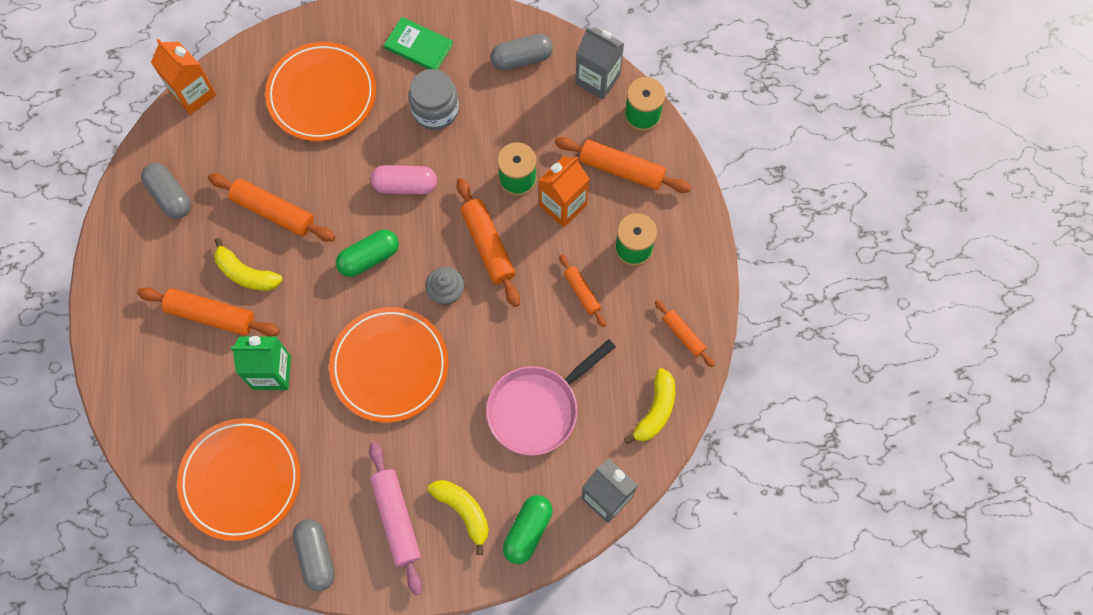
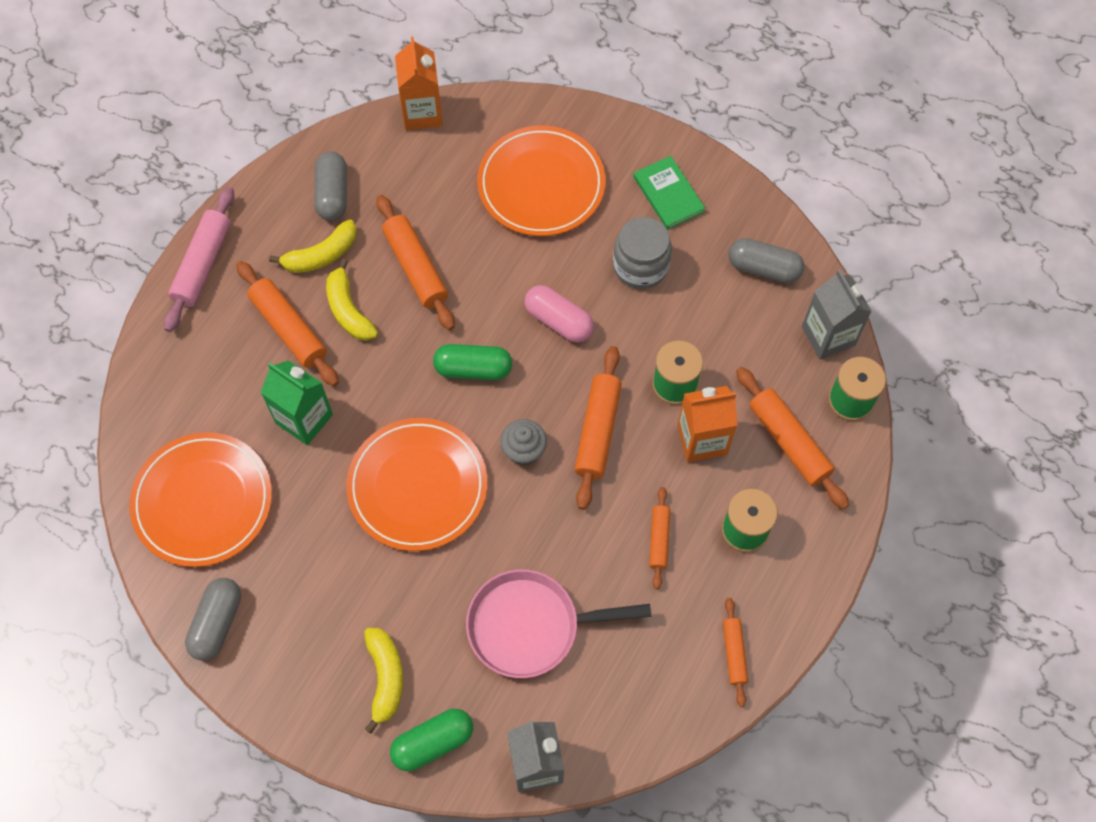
camera: 35 degrees right, 5 degrees down
pink rolling pin [369,442,422,595] -> pink rolling pin moved to [164,187,234,332]
yellow banana [624,368,675,444] -> yellow banana moved to [269,220,357,273]

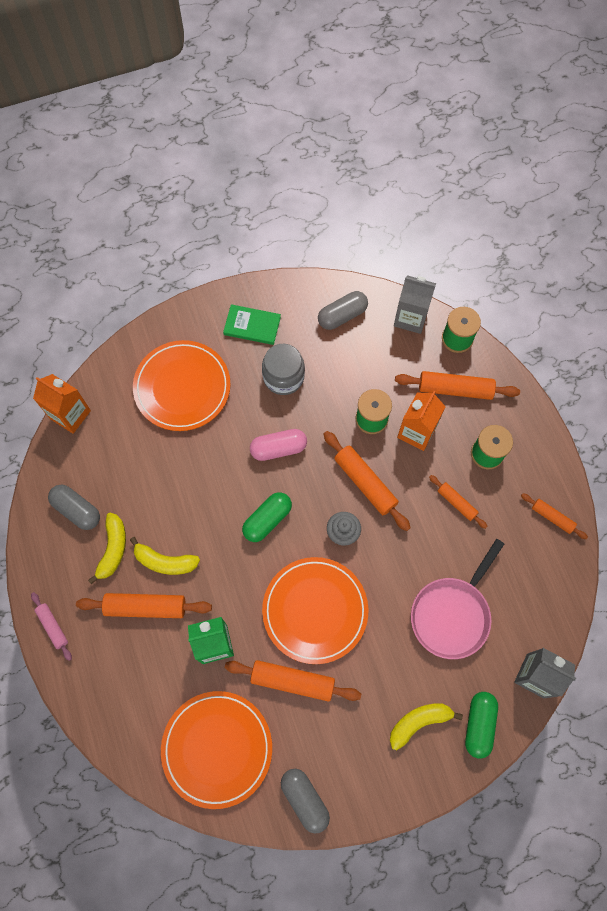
camera: 50 degrees left, 5 degrees up
pink rolling pin [164,187,234,332] -> pink rolling pin [31,592,72,661], size x0.58
yellow banana [364,628,403,734] -> yellow banana turned 60 degrees counterclockwise [390,703,463,750]
orange rolling pin [376,195,455,330] -> orange rolling pin moved to [225,660,361,702]

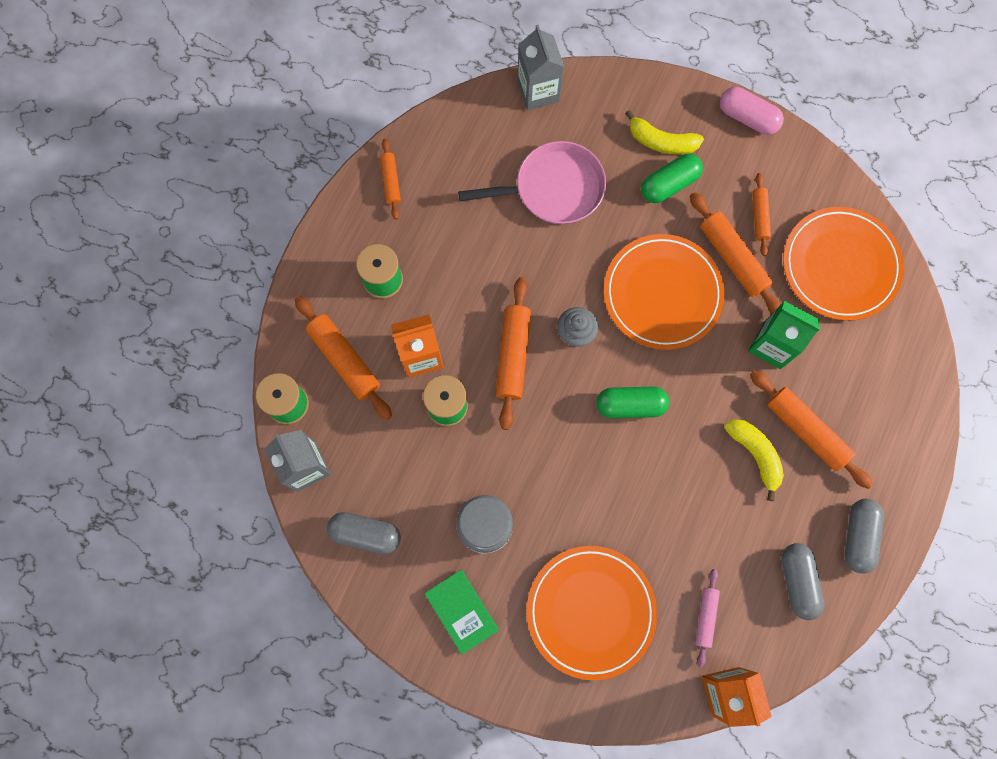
camera: 135 degrees left, 5 degrees up
pink rolling pin [31,592,72,661] -> pink rolling pin moved to [695,569,720,667]
yellow banana [88,513,126,584] -> none
pink capsule [250,429,307,461] -> pink capsule moved to [720,87,784,135]
grey capsule [281,769,330,834] -> grey capsule moved to [845,499,884,574]
orange rolling pin [429,475,488,529] -> orange rolling pin moved to [753,173,771,256]
green capsule [465,692,498,759] -> green capsule moved to [641,154,703,203]

